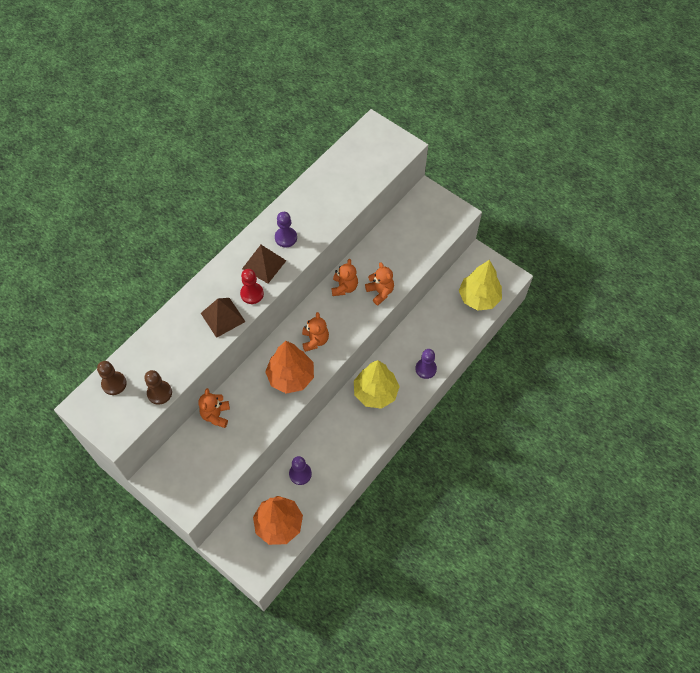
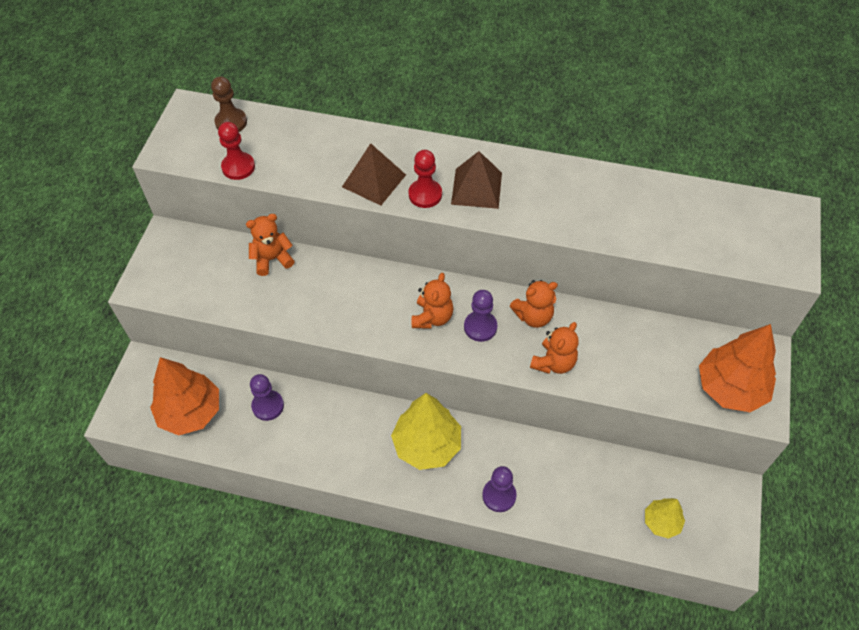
camera: 65 degrees right, 5 degrees down
brown pawn [144,370,172,405] -> red pawn [218,122,255,180]
orange tree [265,341,314,394] -> orange tree moved to [699,324,776,412]
purple pawn [275,212,297,247] -> purple pawn moved to [464,290,497,342]
orange teddy bear [302,312,329,352] -> orange teddy bear turned 45 degrees counterclockwise [412,273,453,329]
yellow tree [459,260,502,311] -> yellow tree [645,498,685,539], size x0.54

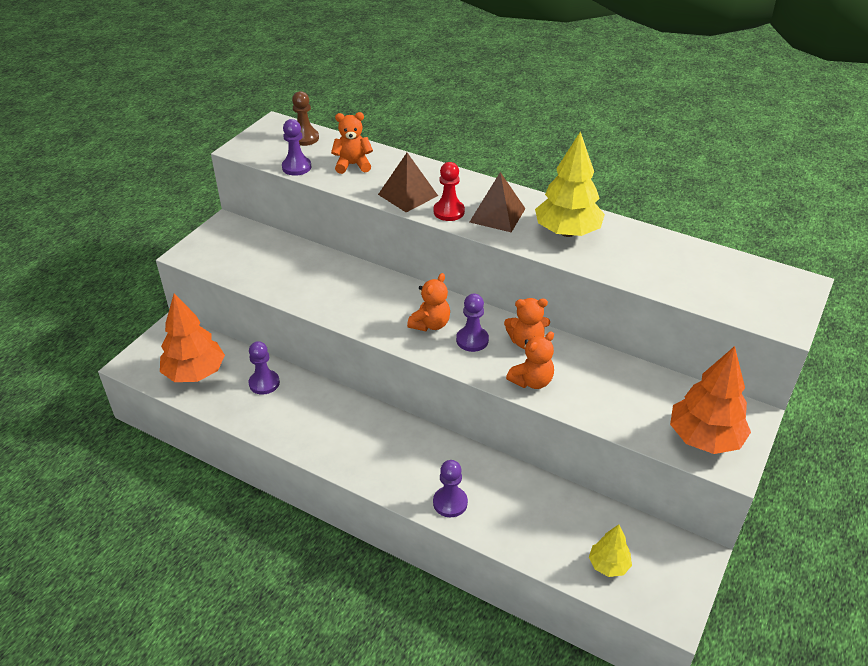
camera: 15 degrees right, 15 degrees down
red pawn [218,122,255,180] -> purple pawn [282,119,311,176]
orange teddy bear [246,214,295,276] -> orange teddy bear moved to [331,112,373,174]
yellow tree [391,393,461,470] -> yellow tree moved to [535,131,605,237]

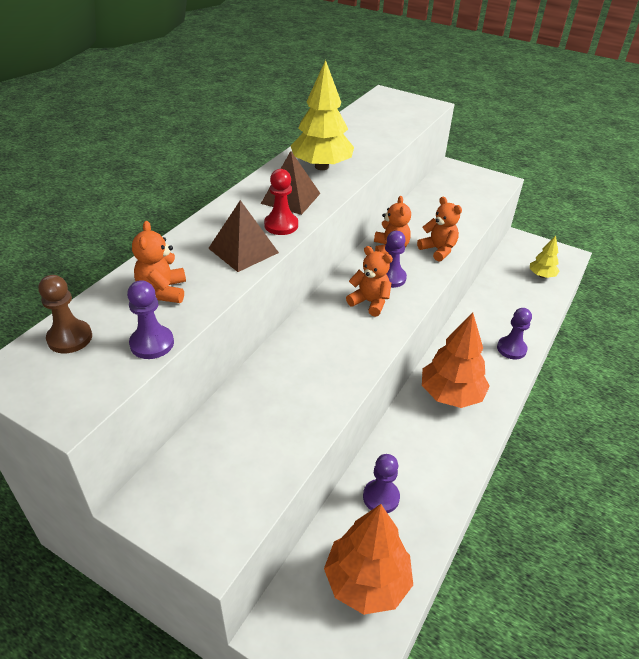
camera: 90 degrees left, 0 degrees up
orange tree [670,346,751,454] -> orange tree moved to [422,312,490,408]

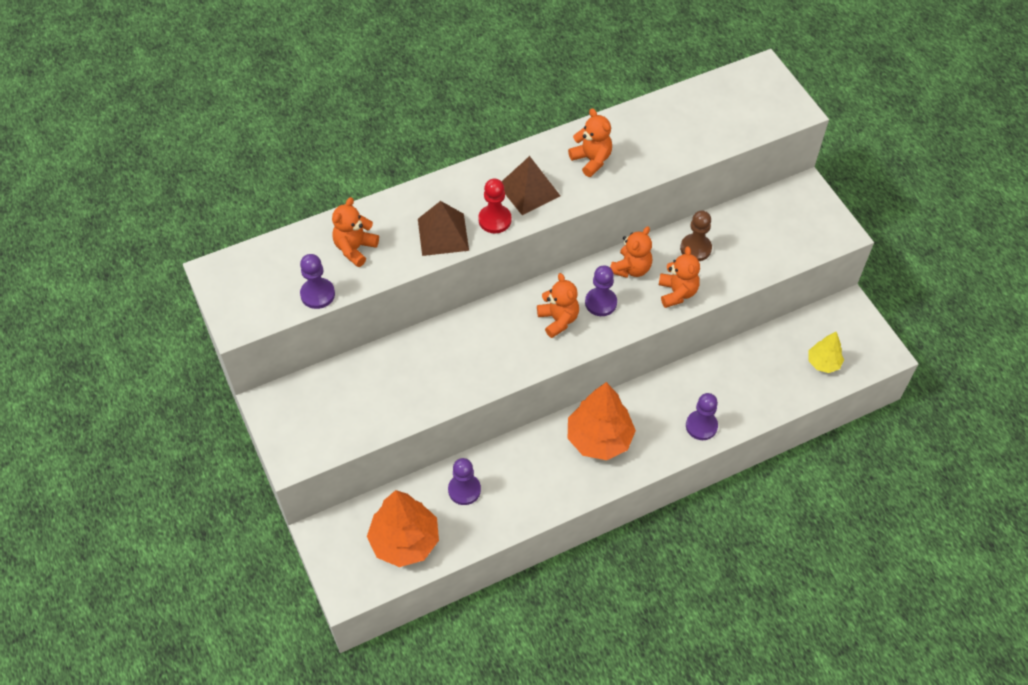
camera: 35 degrees right, 15 degrees up
brown pawn [38,275,92,353] -> brown pawn moved to [680,211,712,261]
yellow tree [291,60,354,170] -> orange teddy bear [568,108,612,177]

